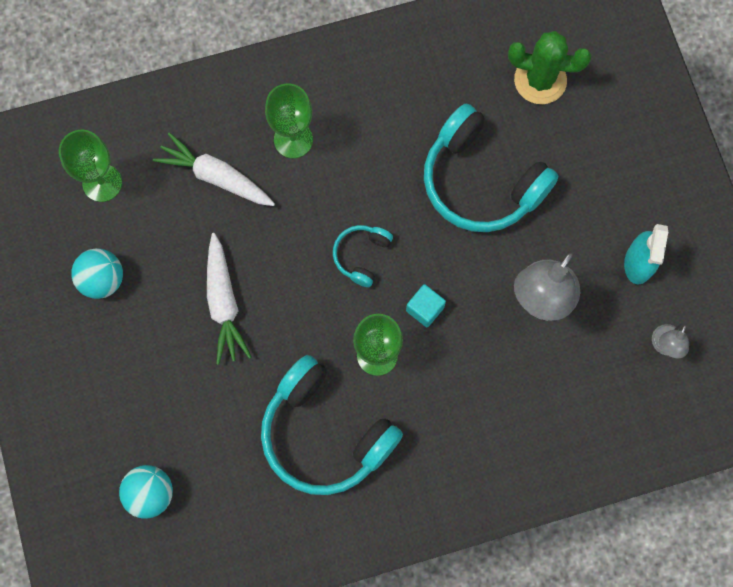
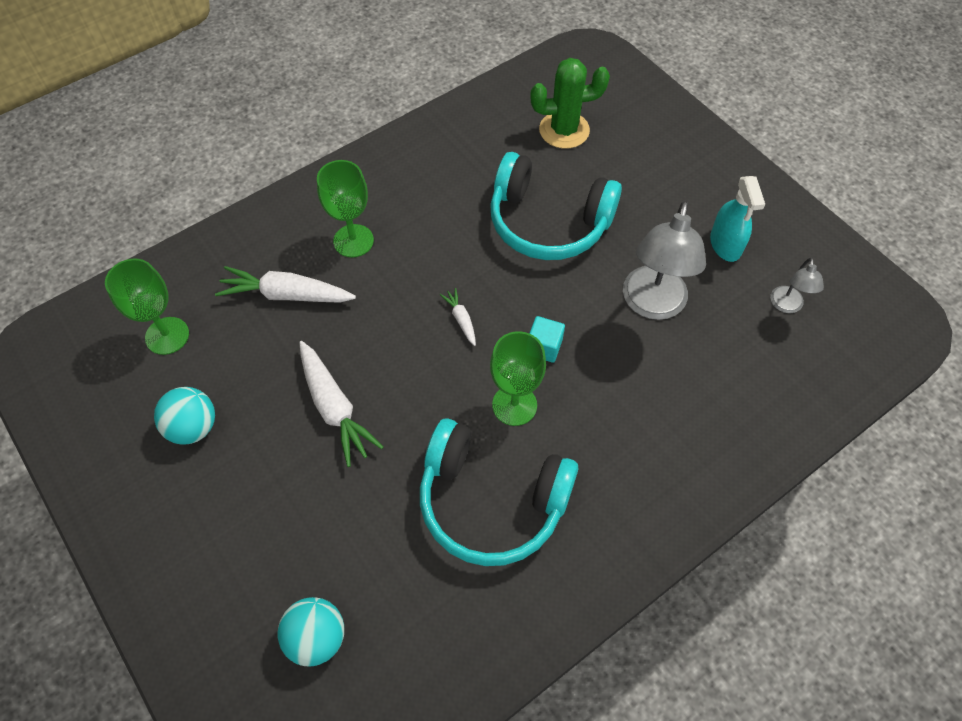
camera: 20 degrees left, 15 degrees down
turquoise headphones [333,225,393,287] -> white carrot [440,288,476,346]

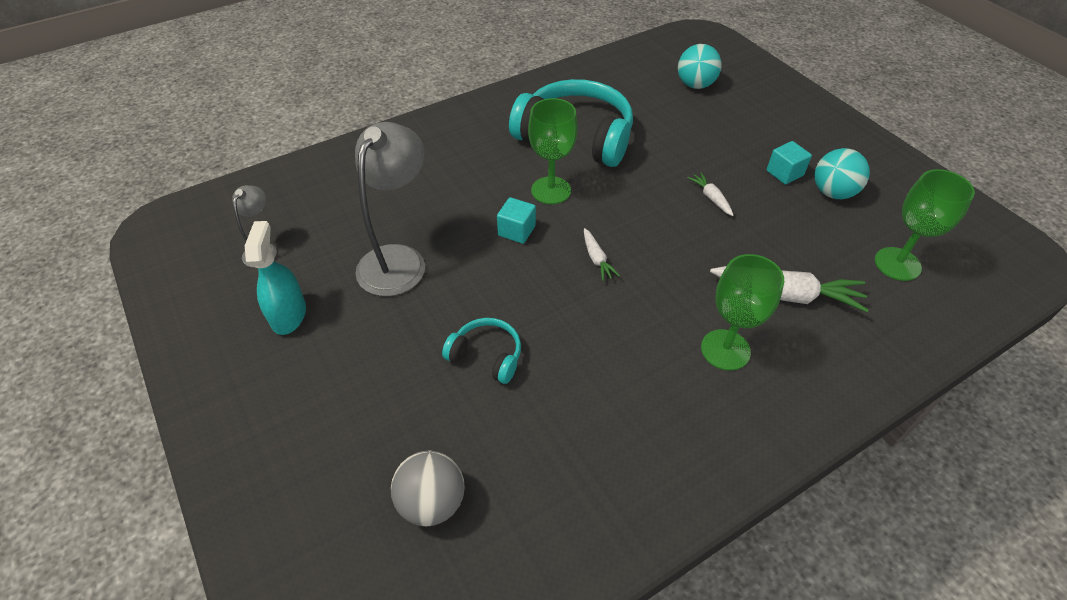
camera: 175 degrees left, 10 degrees down
white carrot [299,341,383,467] -> white carrot [688,173,734,216], size x0.50
turquoise headphones [490,152,622,260] -> turquoise headphones [442,318,521,384], size x0.48
green cactus [530,58,610,149] -> grey ball [391,451,465,526]
none -> turquoise cube [767,141,812,185]

